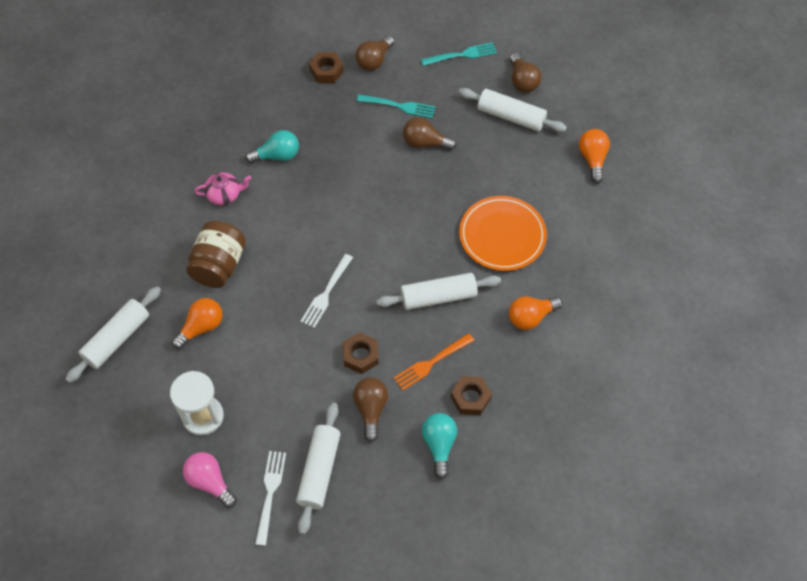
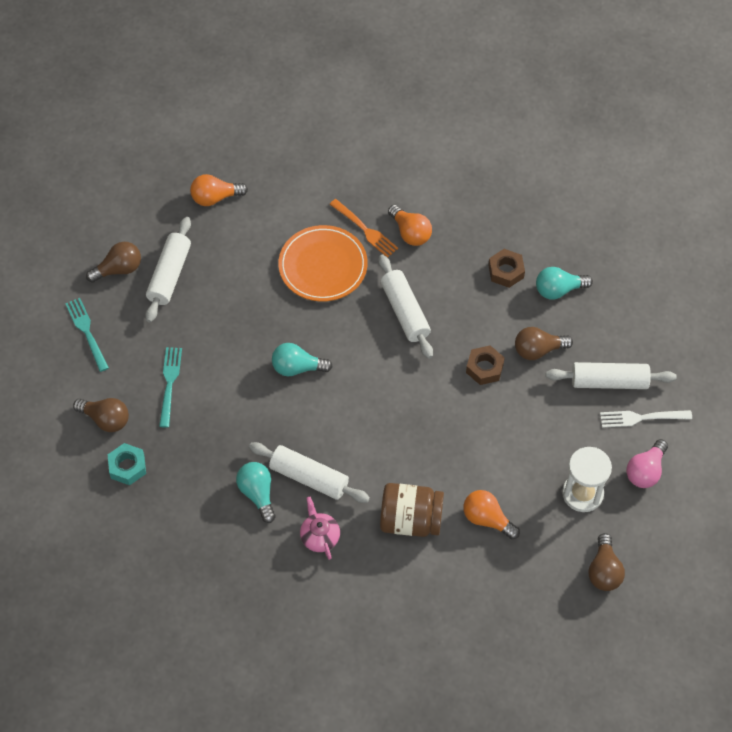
camera: 100 degrees left, 0 degrees up
white rolling pin [65,286,161,383] -> white rolling pin moved to [249,442,370,503]
white fork [300,254,353,328] -> none
brown nut [309,52,344,83] -> turquoise nut [108,443,146,485]
orange fork [394,333,475,390] -> orange fork moved to [330,199,398,258]
brown light bulb [403,117,457,150] -> brown light bulb moved to [588,533,625,591]
none -> turquoise light bulb [272,343,333,376]

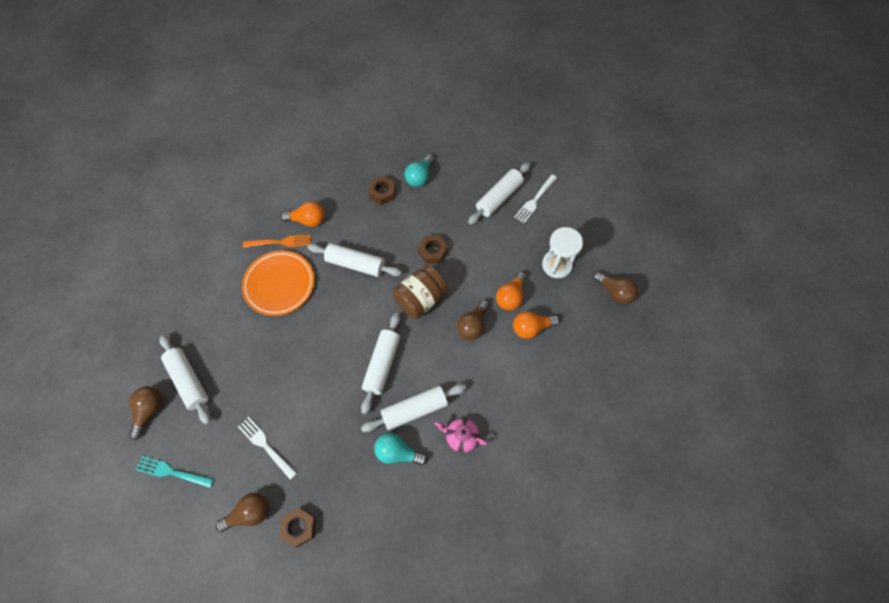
camera: 50 degrees left, 5 degrees up
turquoise nut [108,443,146,485] -> brown nut [279,508,316,548]
turquoise fork [159,347,182,428] -> white fork [238,417,297,480]
orange light bulb [190,174,248,206] -> orange light bulb moved to [496,272,526,311]
turquoise light bulb [272,343,333,376] -> none
brown jar [380,483,444,537] -> brown jar moved to [392,265,448,319]
brown light bulb [515,327,573,360] -> brown light bulb moved to [457,300,489,340]
pink light bulb [626,439,668,488] -> none
none -> white rolling pin [361,313,400,414]

